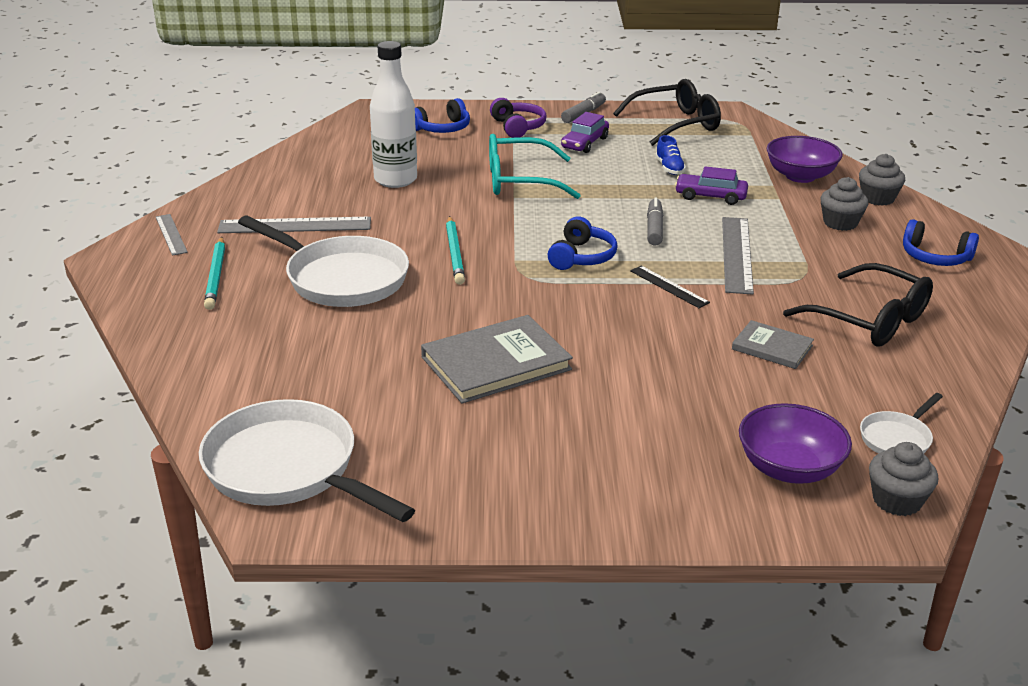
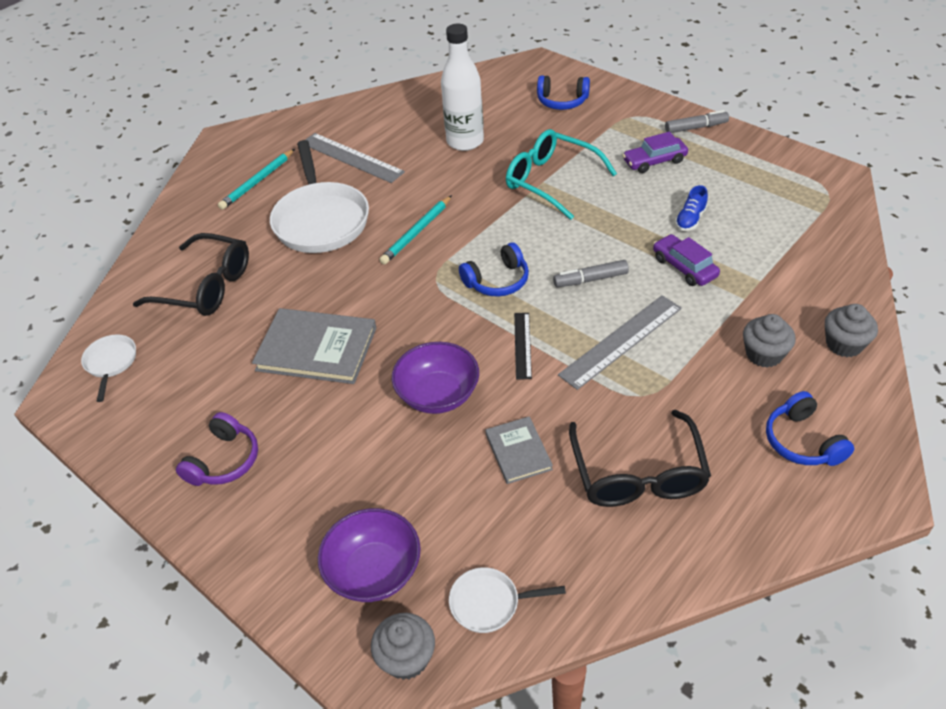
camera: 45 degrees right, 15 degrees up
grey ruler [156,214,188,256] -> none
white pan [199,399,415,522] -> white pan [81,335,136,402], size x0.48
purple headphones [490,98,546,138] -> purple headphones moved to [176,412,258,486]
black glasses [613,79,721,146] -> black glasses moved to [133,233,249,316]
grey marker [647,197,663,246] -> grey marker turned 150 degrees counterclockwise [553,260,629,287]
purple bowl [767,136,842,183] -> purple bowl moved to [392,342,479,414]

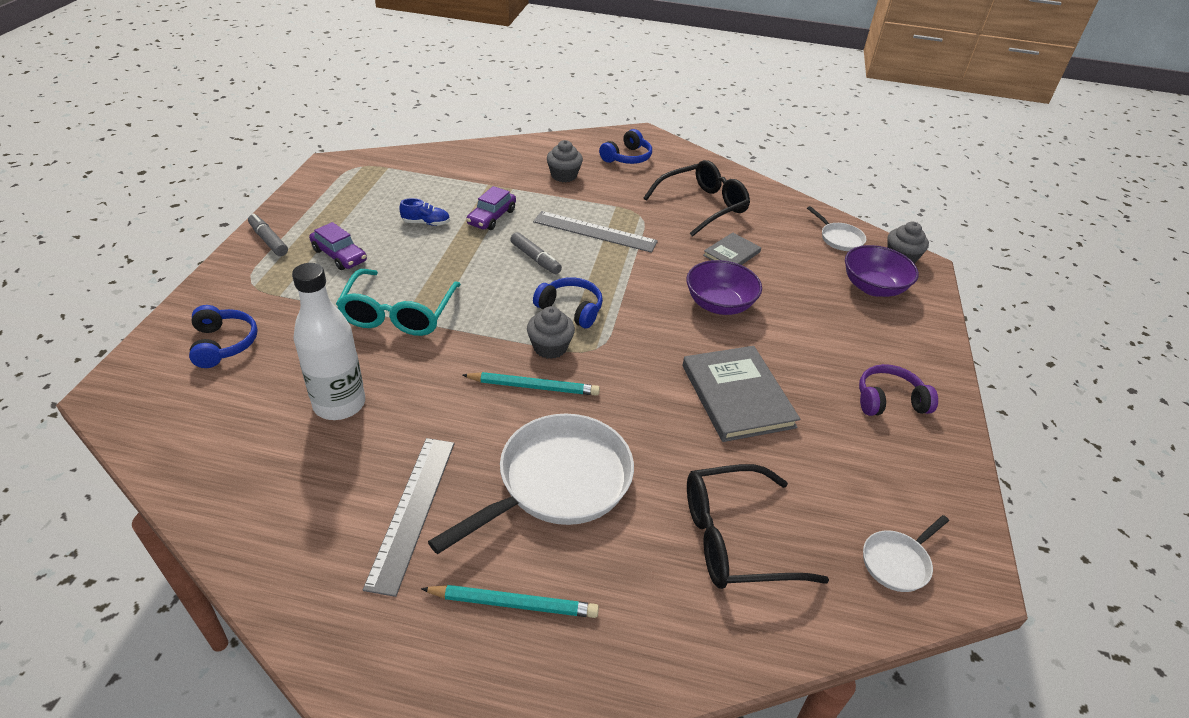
camera: 125 degrees left, 5 degrees down
black glasses [133,233,249,316] -> black glasses turned 90 degrees counterclockwise [687,464,829,589]
black ruler [514,313,532,380] -> none
grey cupcake [825,304,878,357] -> grey cupcake moved to [527,306,575,359]

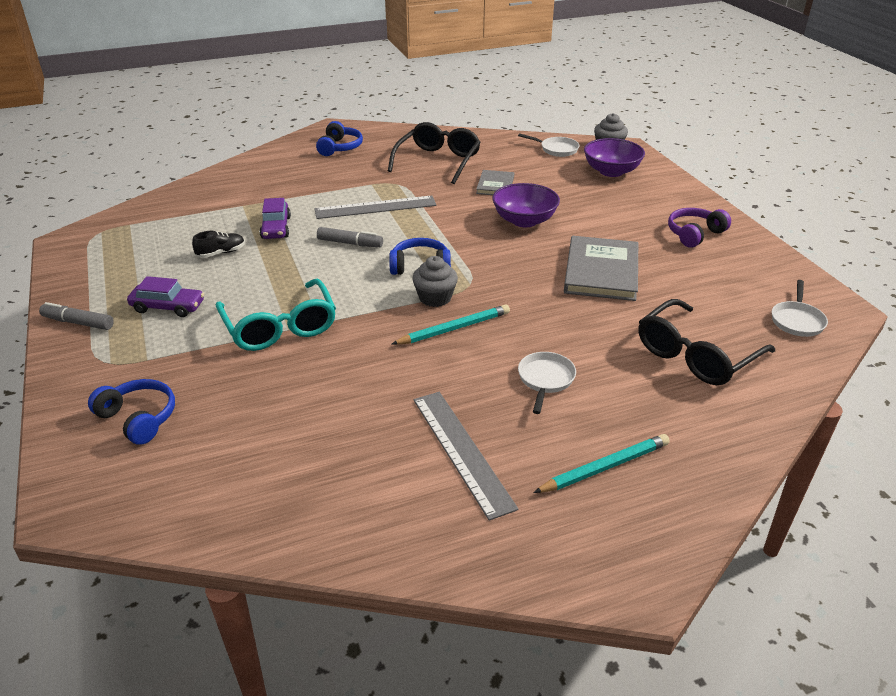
camera: 30 degrees left, 5 degrees down
white bottle [292,263,365,420] -> none
blue shoe [399,198,450,226] -> black shoe [192,231,245,258]
white pan [428,414,634,554] -> white pan [518,352,576,414], size x0.48
grey cupcake [547,140,583,182] -> none
grey book [683,346,800,442] -> grey book turned 60 degrees clockwise [564,236,638,301]

